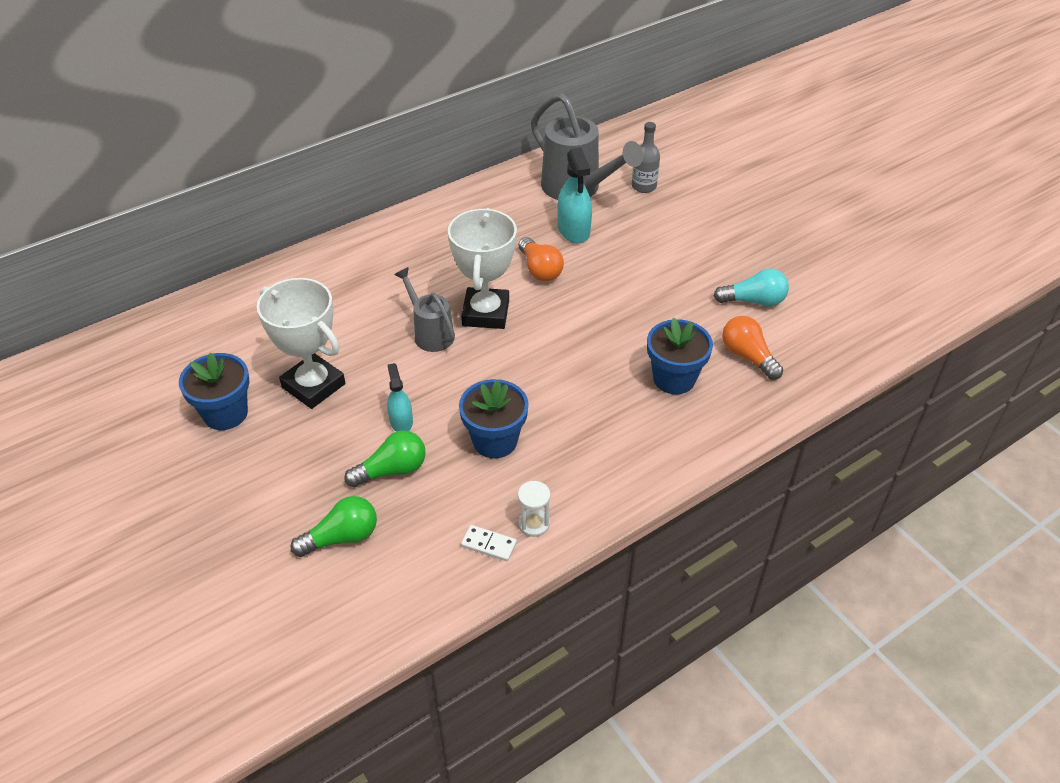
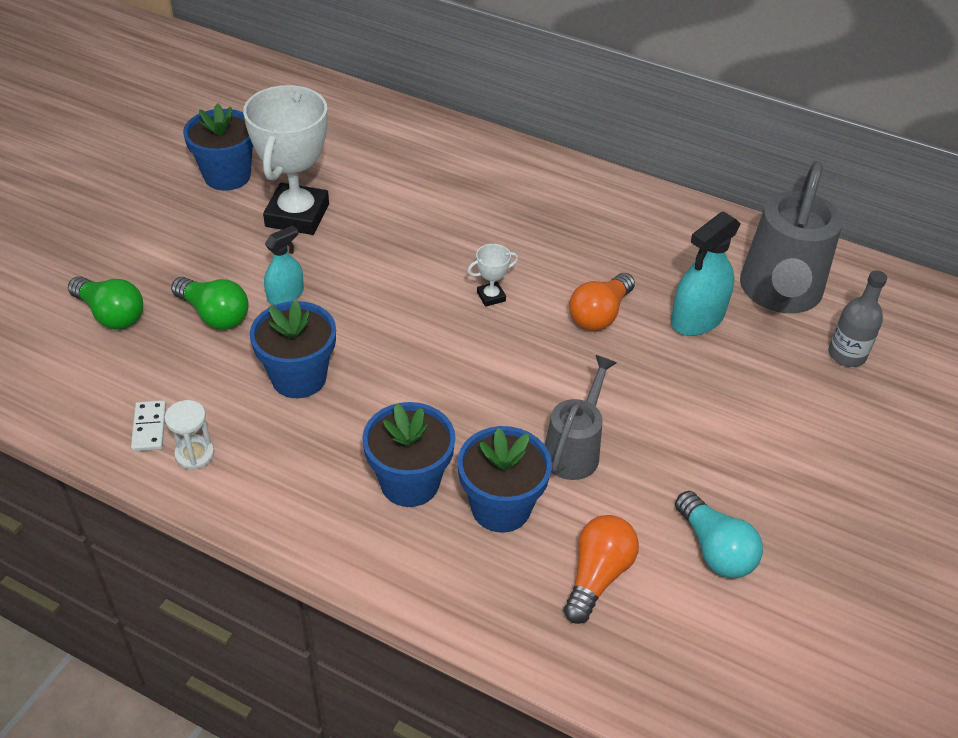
camera: 60 degrees right, 0 degrees up
grey watering can [394,267,455,352] -> grey watering can moved to [545,355,617,480]
white trophy [448,208,517,329] -> white trophy [468,244,518,307], size x0.41
none -> blue flower pot [362,402,456,507]

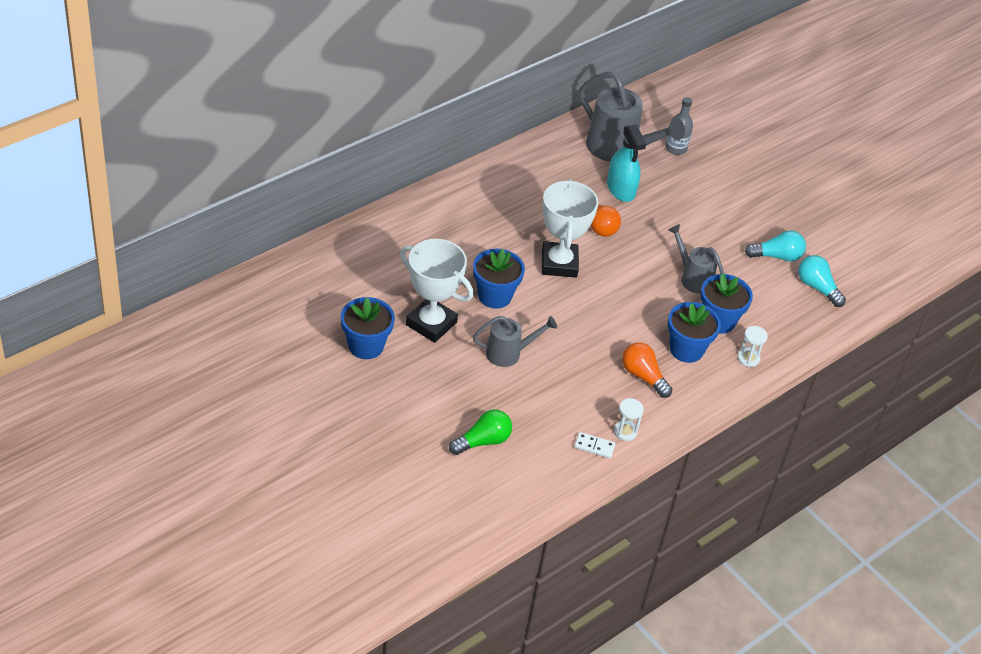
camera: 70 degrees left, 0 degrees up
green light bulb [171,277,249,330] -> none
blue flower pot [250,300,336,398] -> blue flower pot moved to [473,249,525,309]
turquoise spray bottle [264,225,304,305] -> grey watering can [473,316,557,367]
white trophy [468,244,518,307] -> white trophy [542,179,598,278], size x2.42
orange light bulb [564,515,639,624] -> orange light bulb moved to [622,342,673,398]
none -> white hourglass [737,326,768,367]
none -> turquoise light bulb [798,255,846,307]

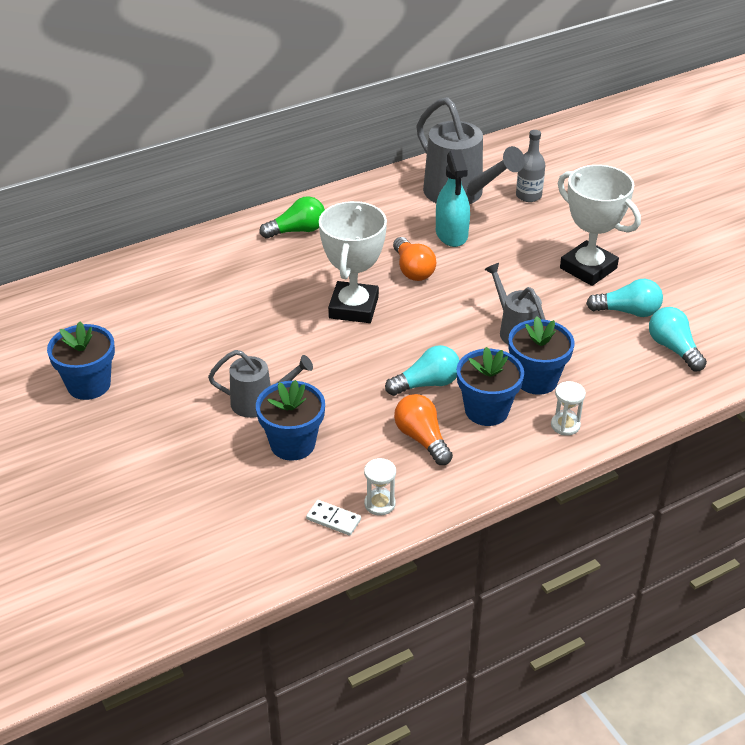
camera: 15 degrees right, 5 degrees down
white trophy [400,239,473,343] -> white trophy moved to [558,165,641,286]
green light bulb [449,409,512,455] -> green light bulb moved to [259,196,325,239]
blue flower pot [473,249,525,309] -> blue flower pot moved to [256,380,325,461]
none -> turquoise light bulb [385,345,460,396]

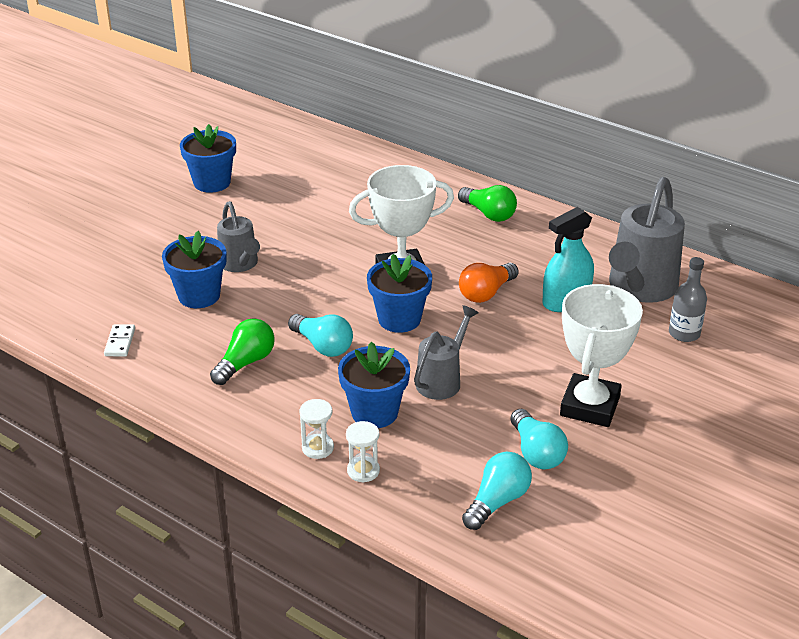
camera: 65 degrees right, 5 degrees down
white hourglass [364,458,396,516] -> white hourglass moved to [346,421,380,483]
orange light bulb [394,394,453,465] -> green light bulb [210,318,275,385]
blue flower pot [457,347,524,426] -> blue flower pot moved to [367,254,432,333]

